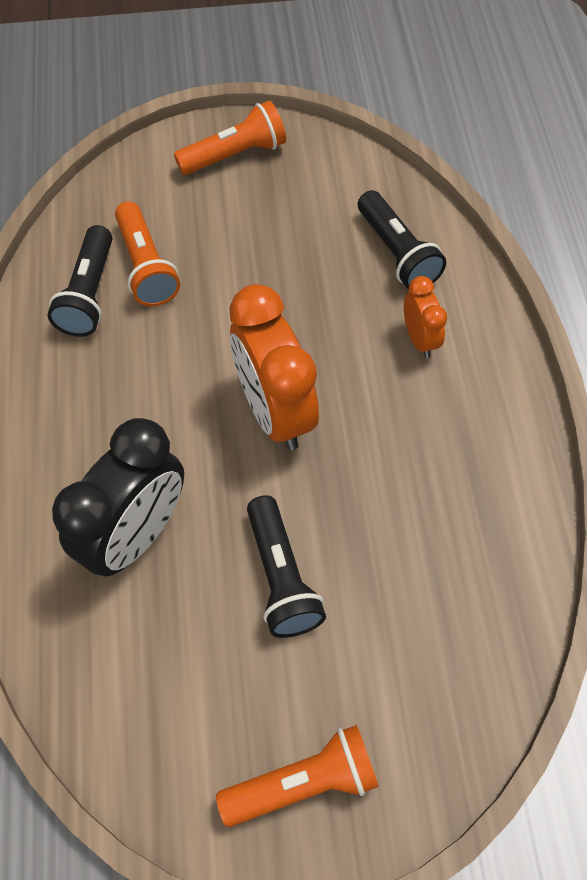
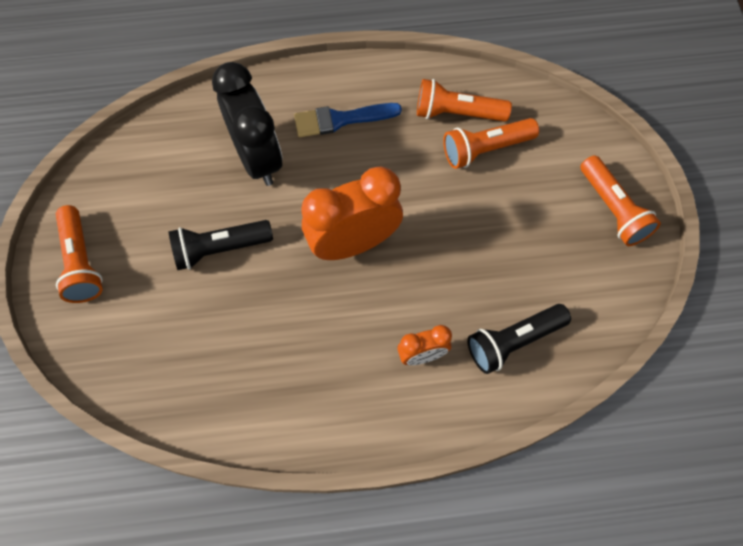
camera: 90 degrees right, 5 degrees up
black flashlight [48,225,112,337] -> orange flashlight [417,79,512,122]
black clock [52,418,184,577] -> black clock turned 150 degrees counterclockwise [212,62,283,186]
none -> blue brush [294,103,402,137]

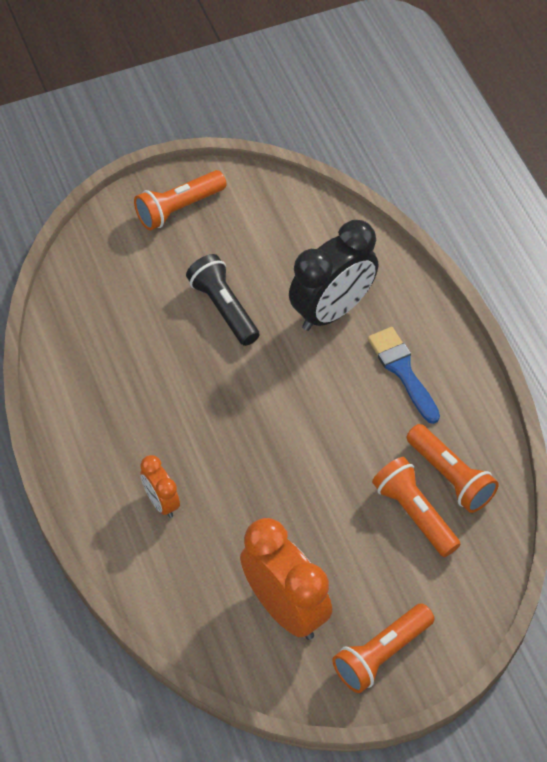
camera: 75 degrees right, 10 degrees down
orange clock [301,167,403,260] -> orange clock moved to [240,518,332,640]
orange flashlight [417,79,512,122] -> orange flashlight turned 150 degrees clockwise [407,424,499,513]
black flashlight [467,304,571,374] -> none

